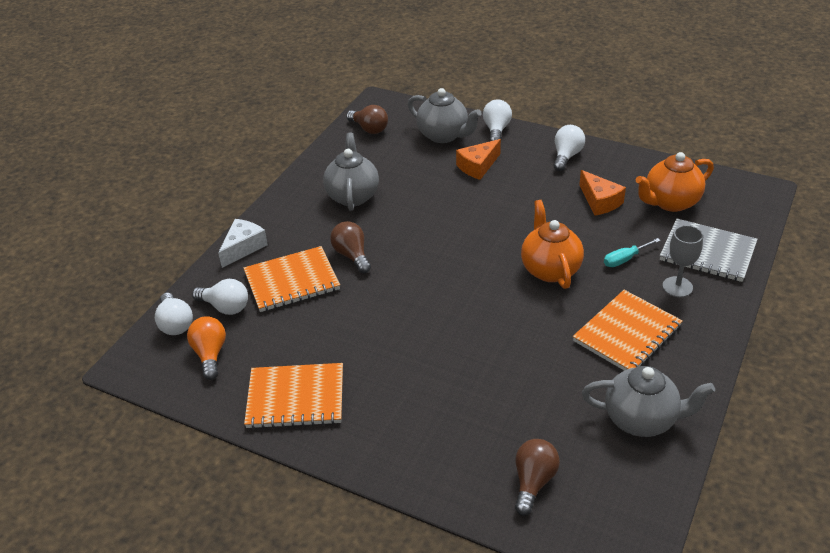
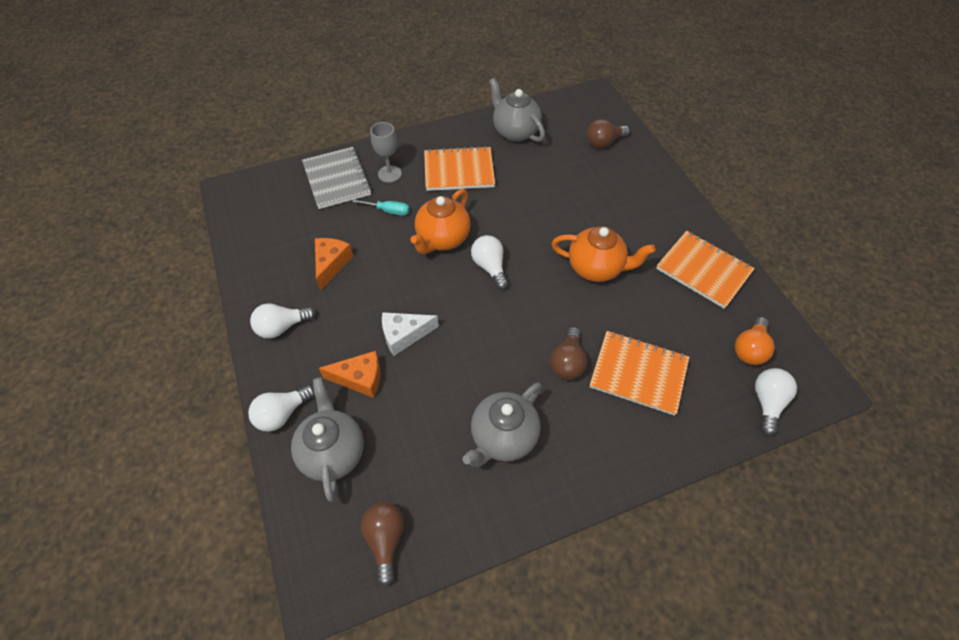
camera: 140 degrees left, 15 degrees up
white light bulb [192,279,248,315] -> white light bulb moved to [471,235,508,290]
white cheese [218,219,268,268] -> white cheese moved to [382,312,439,356]
orange teapot [636,152,714,212] -> orange teapot moved to [551,226,655,282]

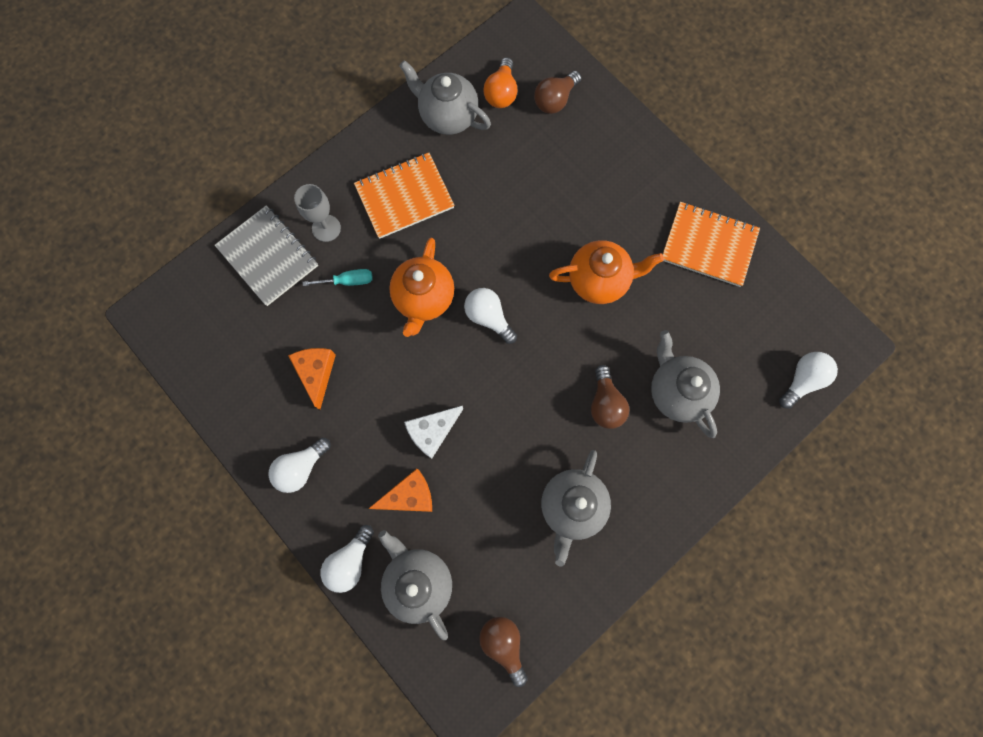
camera: 20 degrees left, 20 degrees up
orange notebook [590,331,689,416] -> grey teapot [651,330,720,438]
orange light bulb [735,317,775,365] -> orange light bulb moved to [483,57,517,108]
white light bulb [755,368,797,436] -> white light bulb turned 45 degrees clockwise [779,352,838,409]

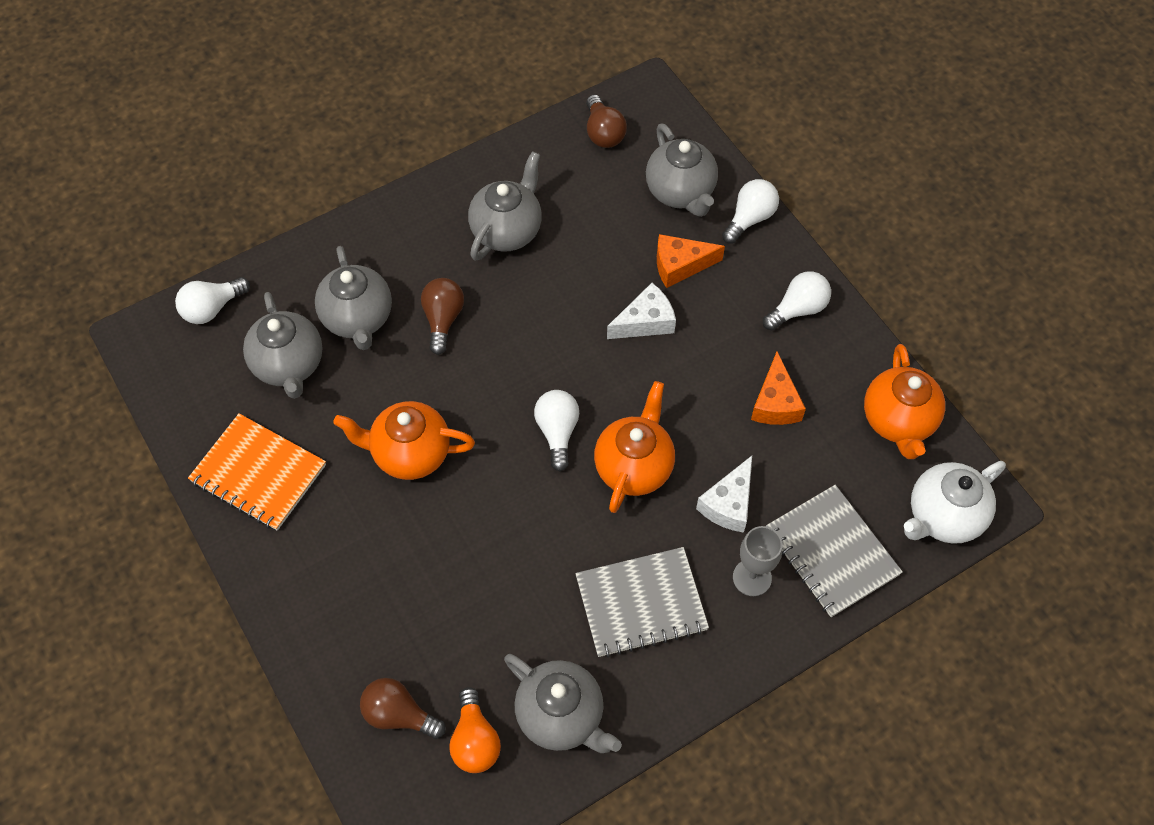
camera: 170 degrees left, 15 degrees down
turquoise screwdriver [303,269,373,286] -> white cheese [696,456,752,533]
orange notebook [354,153,455,239] -> grey notebook [575,547,709,657]
white light bulb [464,288,517,344] -> white light bulb turned 150 degrees counterclockwise [534,390,579,471]
orange light bulb [483,57,517,108] -> orange light bulb turned 150 degrees clockwise [449,687,501,773]
brown light bulb [534,71,581,114] -> brown light bulb turned 120 degrees counterclockwise [360,678,446,739]
none -> grey teapot [243,292,323,399]
none -> orange teapot [864,344,945,459]
none -> white teapot [904,461,1006,544]

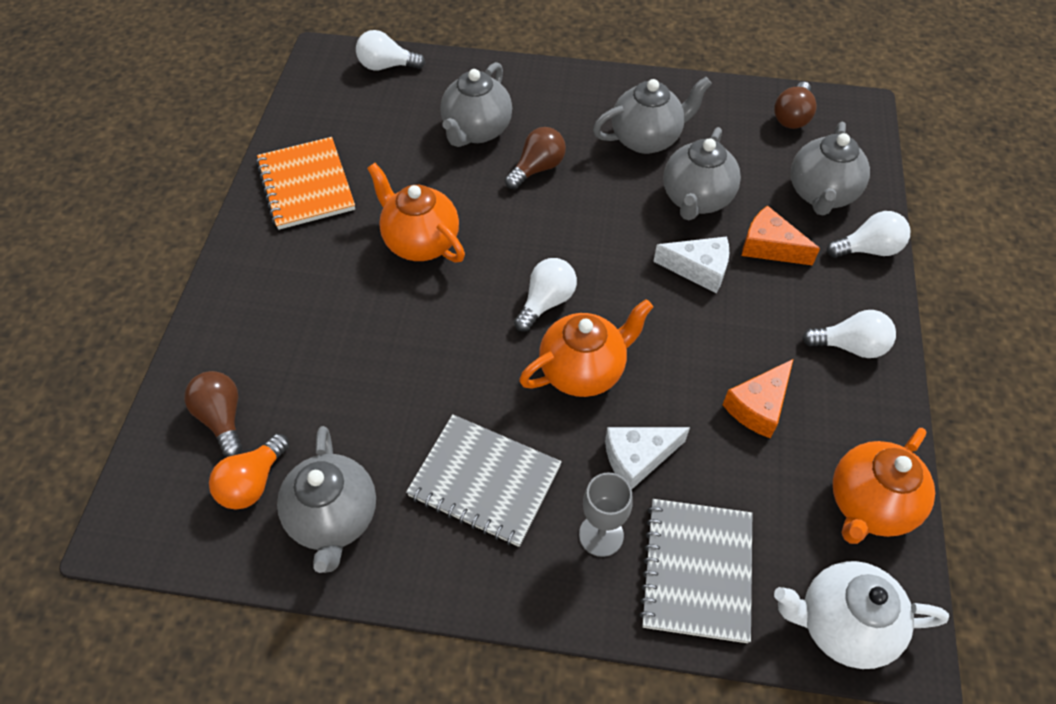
camera: 40 degrees right, 5 degrees down
grey teapot [243,292,323,399] -> grey teapot moved to [663,127,741,220]

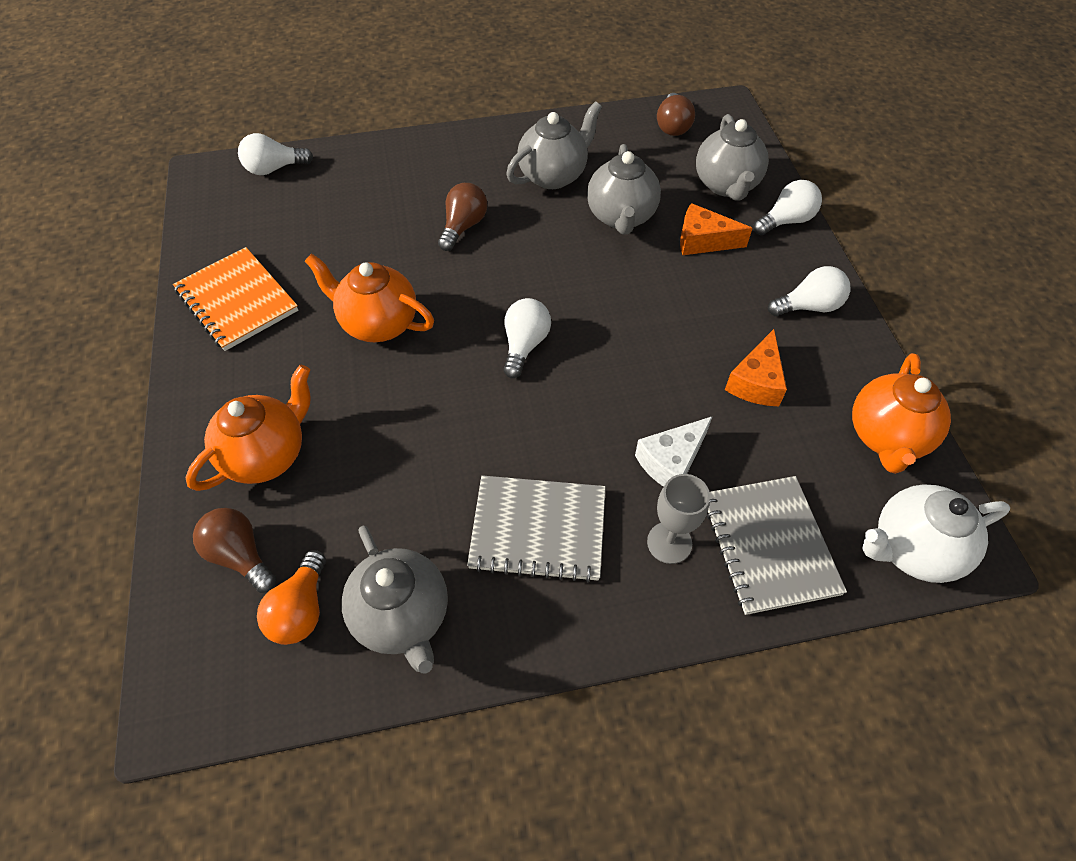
camera: 20 degrees left, 0 degrees up
grey teapot [440,62,512,147] -> none
orange teapot [519,299,653,397] -> orange teapot moved to [186,365,311,491]
white cheese [653,236,729,293] -> none

